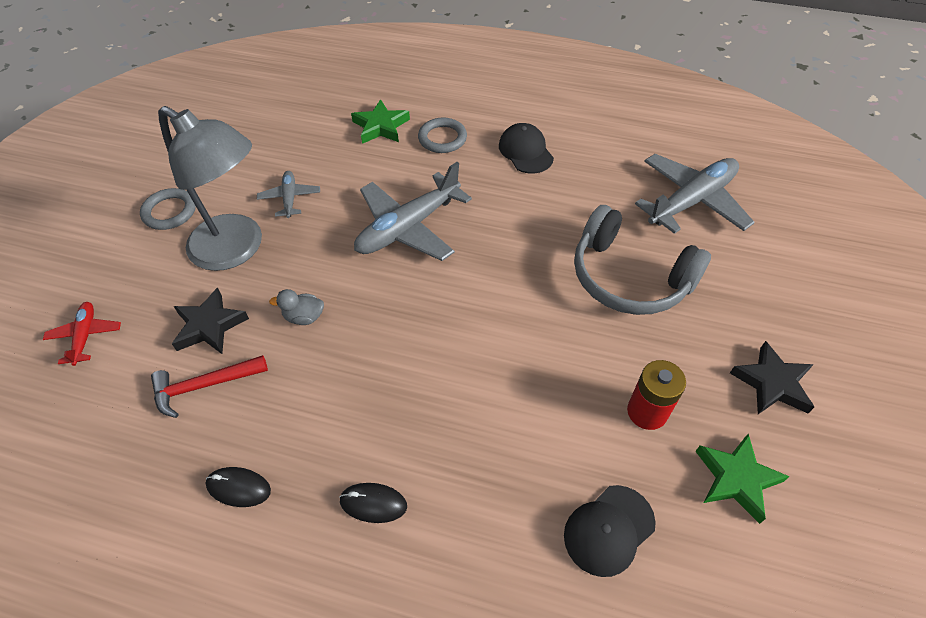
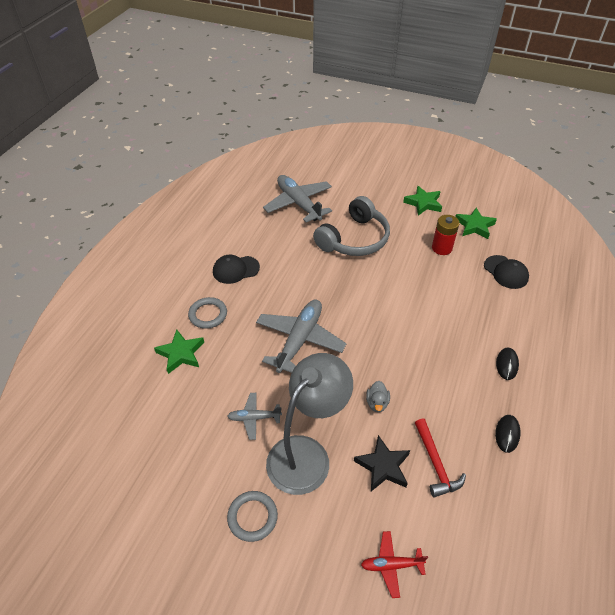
camera: 85 degrees left, 5 degrees down
grey plane [354,162,472,261] -> grey plane turned 120 degrees counterclockwise [256,300,346,373]
black star [730,341,814,414] -> green star [403,186,442,216]

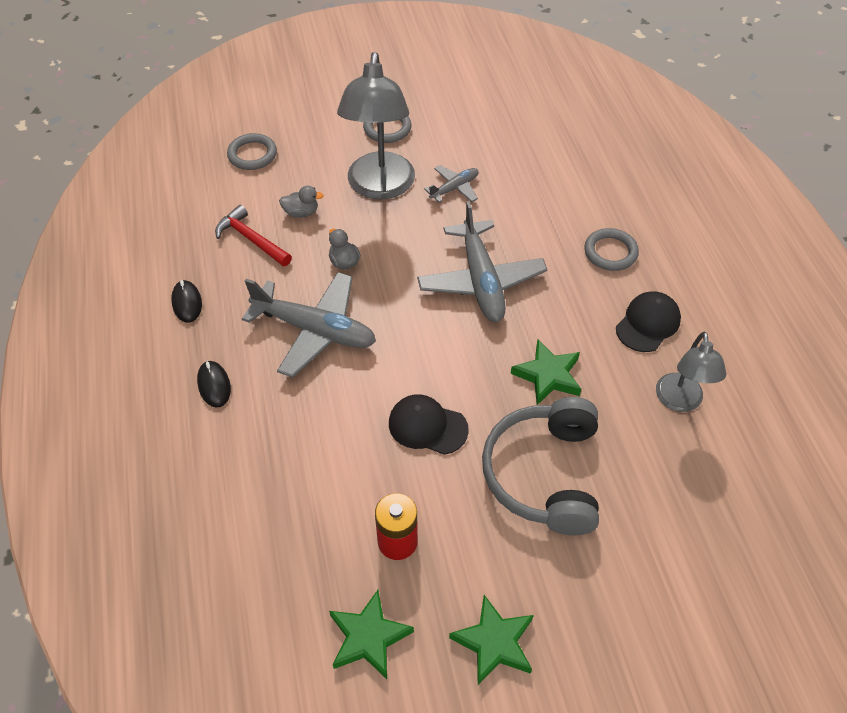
camera: 145 degrees right, 5 degrees up
green star [154,330,204,374] -> green star moved to [511,340,581,405]
grey plane [263,175,332,222] -> grey plane moved to [242,272,376,378]
black star [354,435,410,491] -> grey duck [279,186,324,218]
red plane [361,531,428,598] -> grey ring [227,133,277,170]
black cap [484,255,529,289] -> black cap moved to [389,394,469,455]
none -> grey lamp [656,332,727,412]

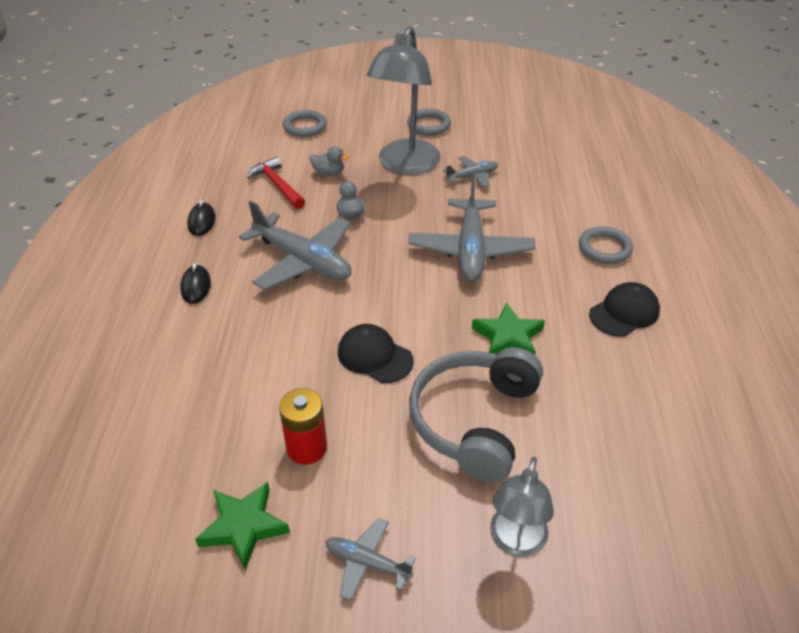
camera: 15 degrees right, 10 degrees down
green star [449,595,534,685] -> grey plane [325,518,416,601]
grey lamp [656,332,727,412] -> grey lamp moved to [490,457,554,557]

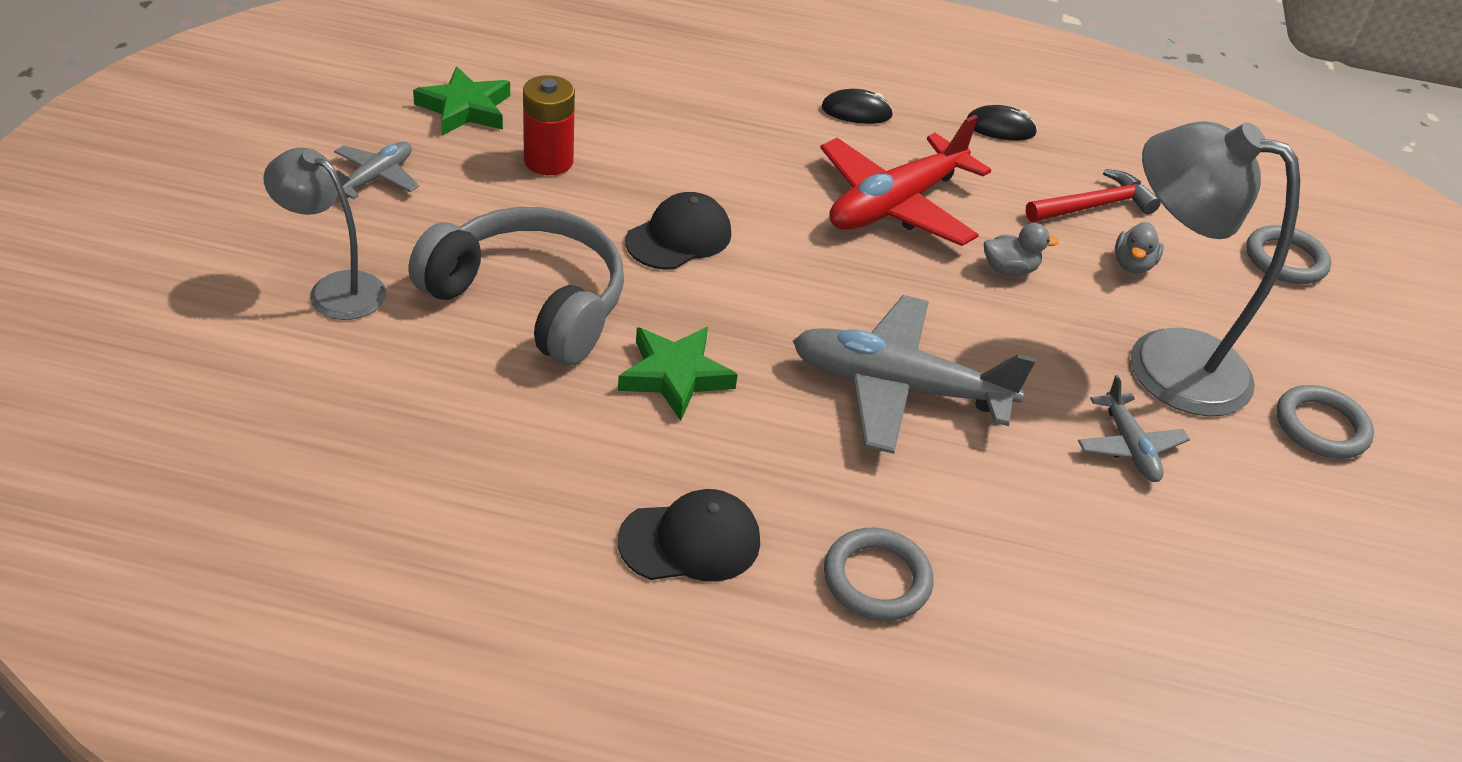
camera: 95 degrees right, 0 degrees up
grey plane [239,201,352,290] -> red plane [820,115,991,246]
black cap [589,282,660,337] -> black cap turned 75 degrees counterclockwise [618,489,760,581]

